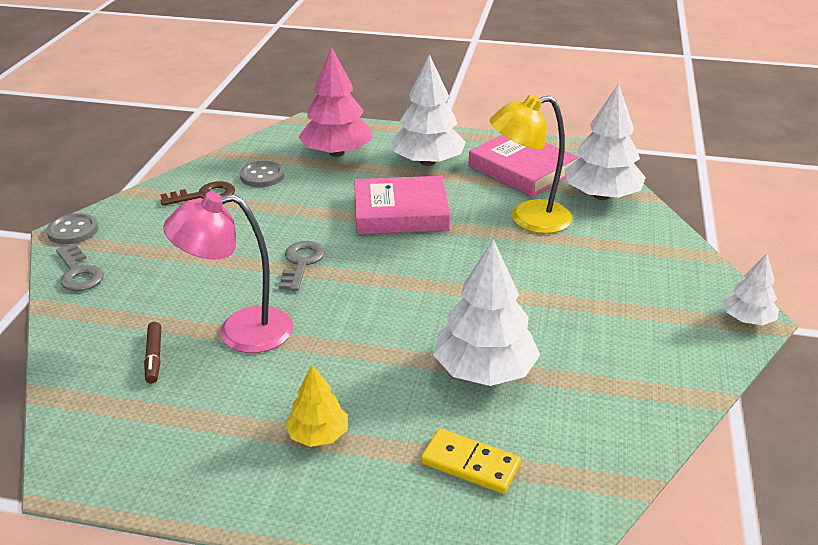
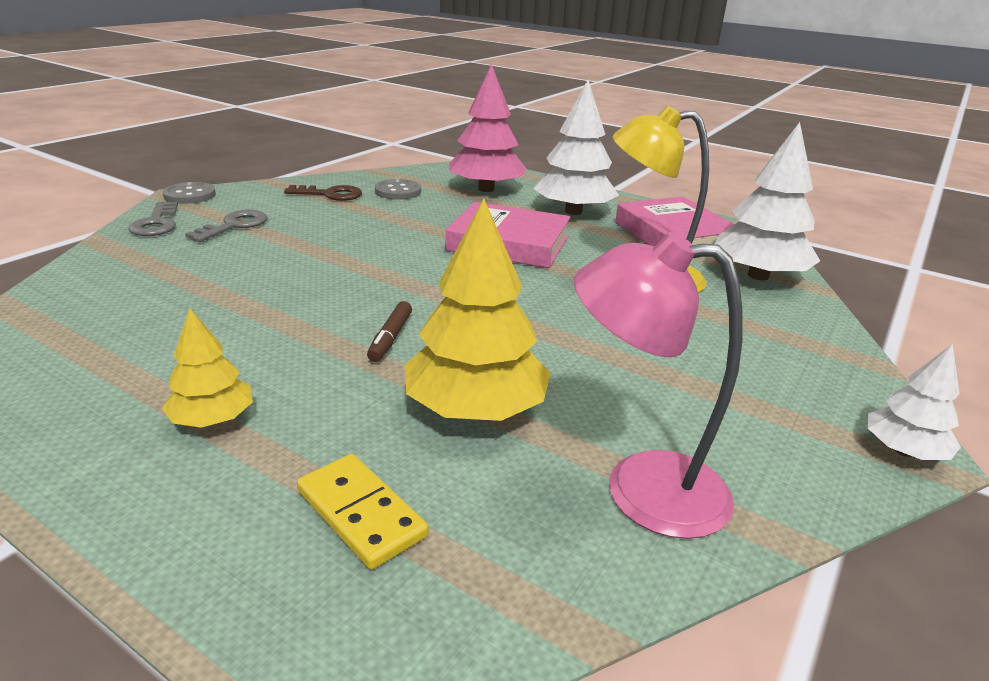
camera: 20 degrees right, 5 degrees down
brown marker [144,322,161,384] -> brown marker moved to [367,301,412,362]
pink lamp [163,192,293,353] -> pink lamp moved to [574,232,743,539]
grey key [279,241,325,291] -> grey key moved to [185,210,267,242]
white tree [433,239,540,386] -> yellow tree [405,199,551,421]

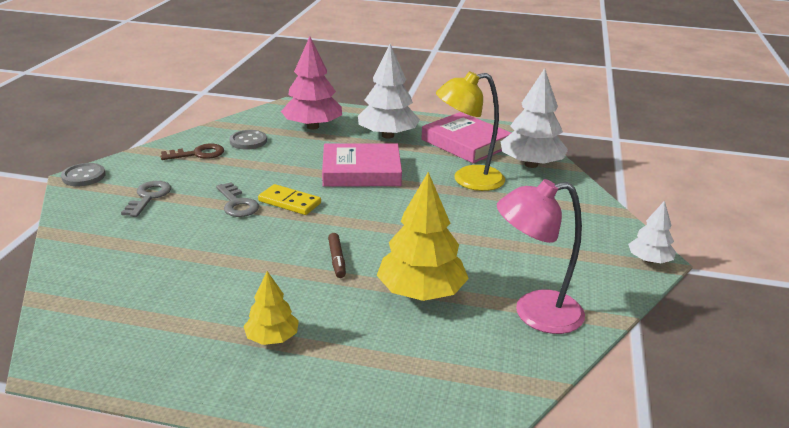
camera: 20 degrees left, 0 degrees up
grey key [128,202,178,236] -> grey key moved to [216,182,259,217]
yellow domino [297,454,429,570] -> yellow domino moved to [258,184,321,215]

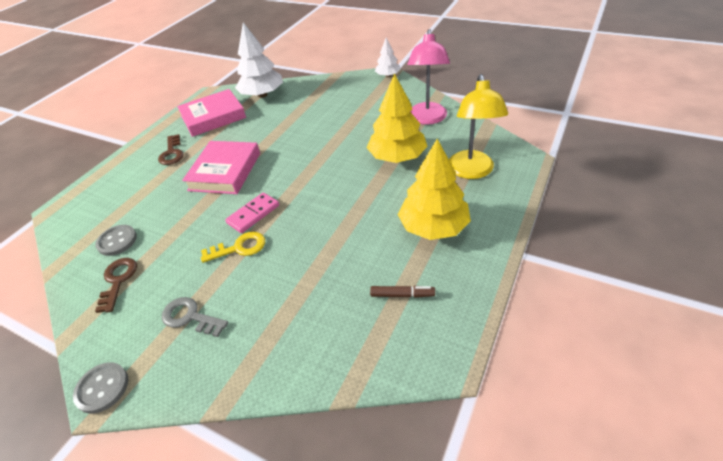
camera: 70 degrees left, 15 degrees up
grey key [216,182,259,217] -> yellow key [201,232,265,263]
yellow tree [243,271,299,345] -> yellow tree [397,139,471,240], size x1.81
yellow domino [258,184,321,215] -> pink domino [225,193,279,233]
pink tree [281,36,342,129] -> none
brown marker [328,233,346,278] -> brown marker moved to [370,286,435,298]
white tree [358,44,420,138] -> brown key [158,134,183,165]
yellow lamp [436,71,505,191] -> yellow lamp moved to [449,74,508,179]

